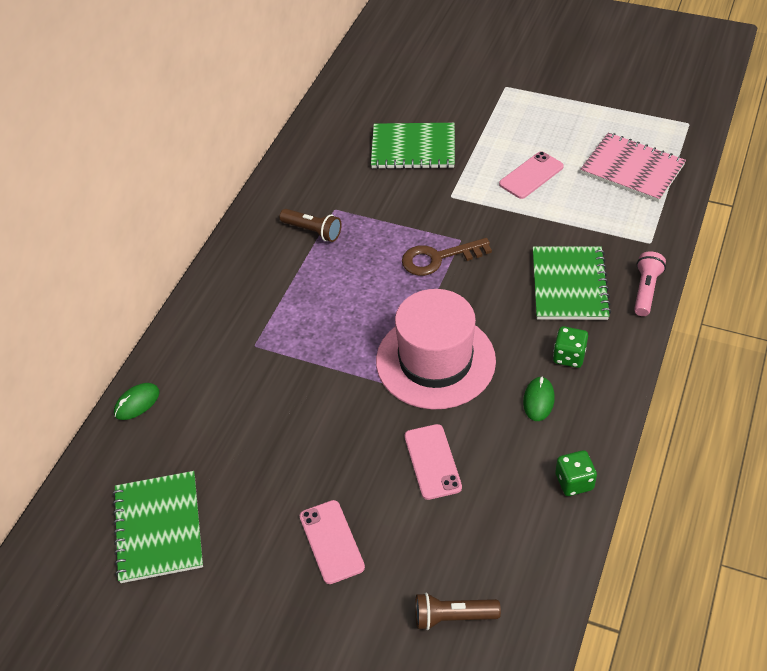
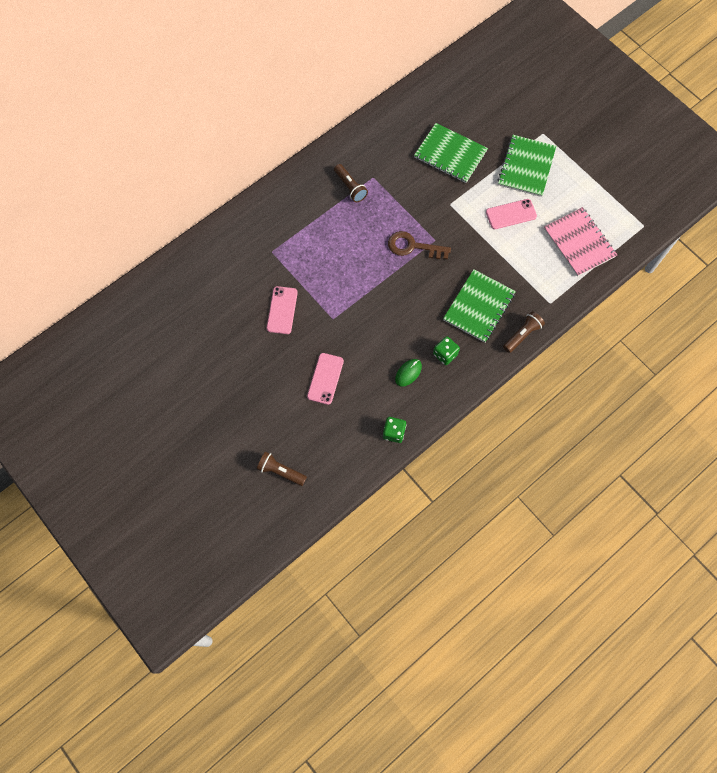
camera: 25 degrees right, 20 degrees up
green notebook [113,471,203,583] -> green notebook moved to [498,135,556,197]
green mouse [114,383,159,420] -> none
pink phone [300,500,365,584] -> pink phone moved to [267,286,298,334]
pink hat [376,289,496,409] -> none
pink flashlight [634,251,666,316] -> brown flashlight [503,311,545,353]

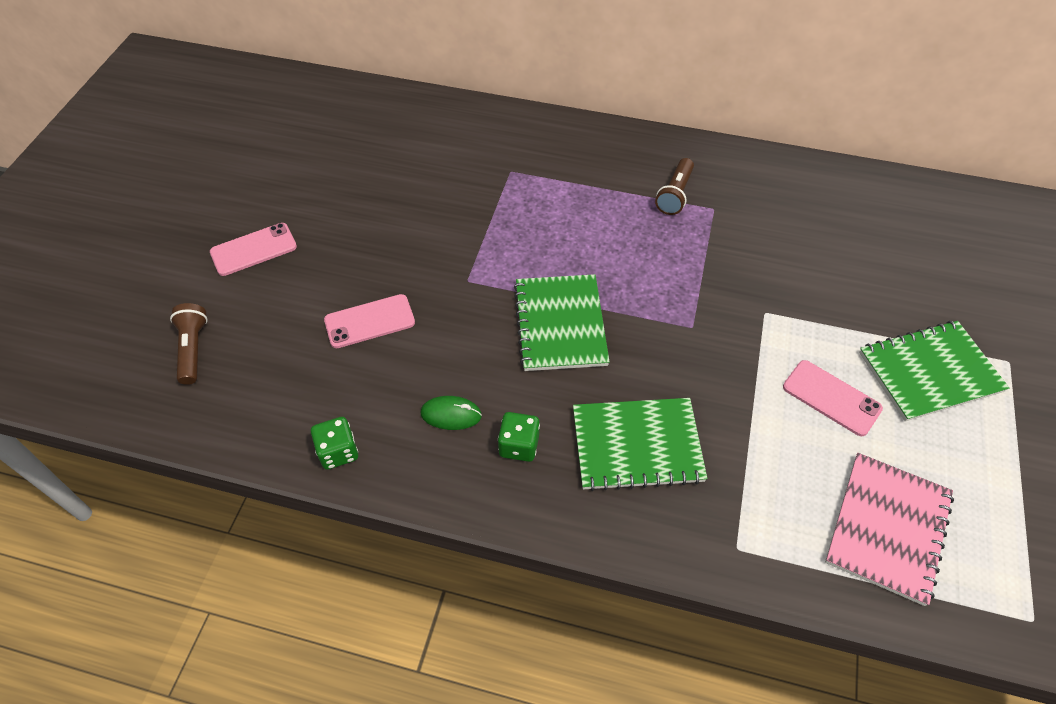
camera: 55 degrees right, 15 degrees down
pink phone [267,286,298,334] -> pink phone moved to [210,223,297,276]
brown key [388,231,451,259] -> none
green notebook [414,123,488,183] -> green notebook moved to [514,274,610,371]
brown flashlight [503,311,545,353] -> none

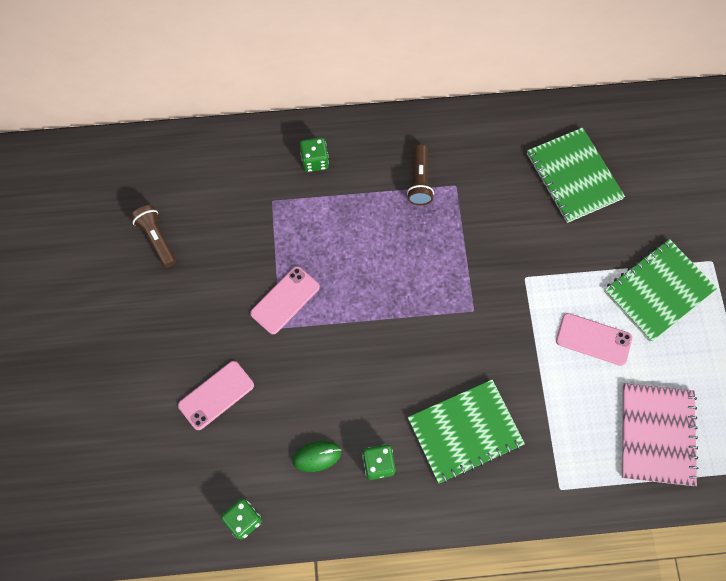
camera: 20 degrees left, 15 degrees up
brown flashlight [170,303,208,385] -> brown flashlight moved to [130,205,176,268]
pink phone [210,223,297,276] -> pink phone moved to [250,266,320,334]
green notebook [514,274,610,371] -> green notebook moved to [527,127,625,223]
none -> green dice [300,137,329,172]

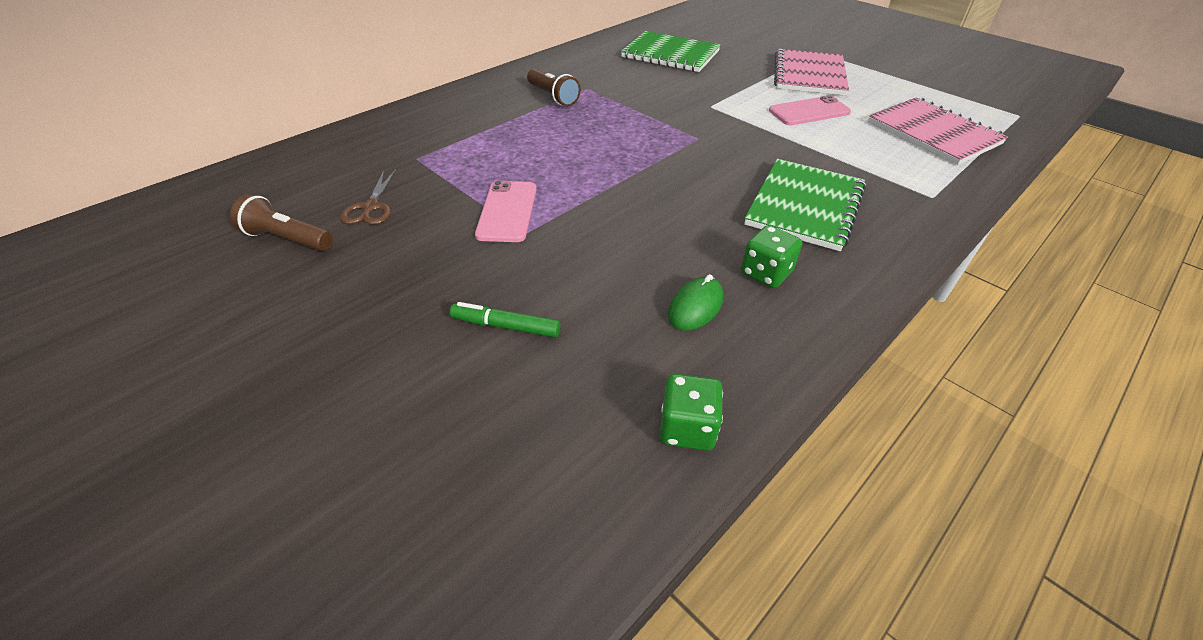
camera: 40 degrees left, 25 degrees down
pink phone [178,361,254,430] -> green marker [450,302,560,337]
green dice [300,137,329,172] -> none
green notebook [604,239,717,342] -> pink notebook [774,49,849,96]
none -> brown scissors [340,169,397,225]

